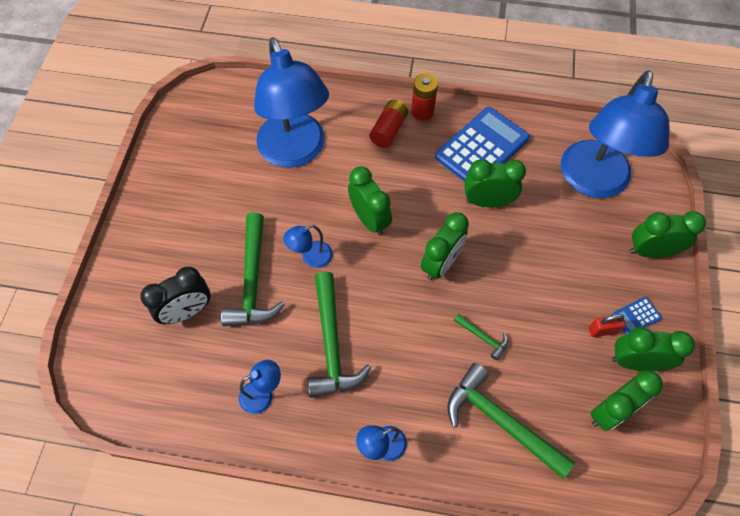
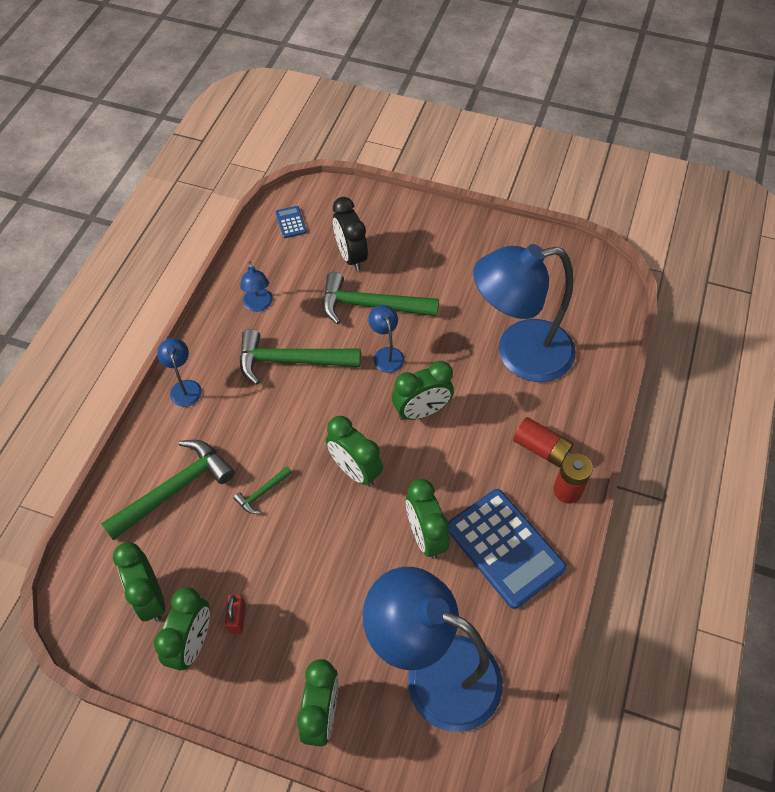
camera: 100 degrees right, 5 degrees down
green clock [465,159,526,207] -> green clock turned 150 degrees clockwise [406,479,449,559]
blue calculator [612,297,662,335] -> blue calculator moved to [276,206,307,238]

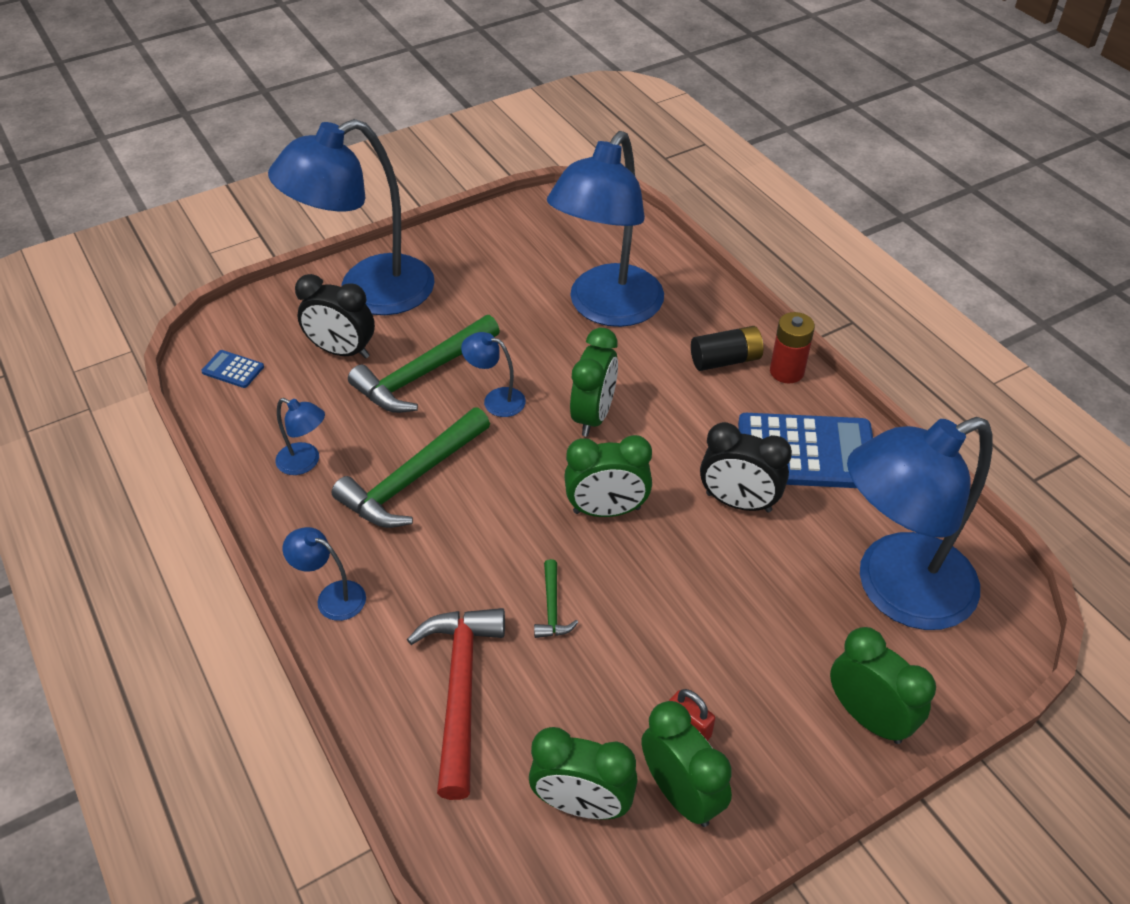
camera: 50 degrees left, 10 degrees down
green hammer [101,440,235,540] -> red hammer [407,608,505,800]
green clock [406,479,449,559] -> black clock [700,422,792,513]
red battery [513,417,574,467] -> black battery [691,326,763,371]
none -> blue lamp [268,119,435,315]

